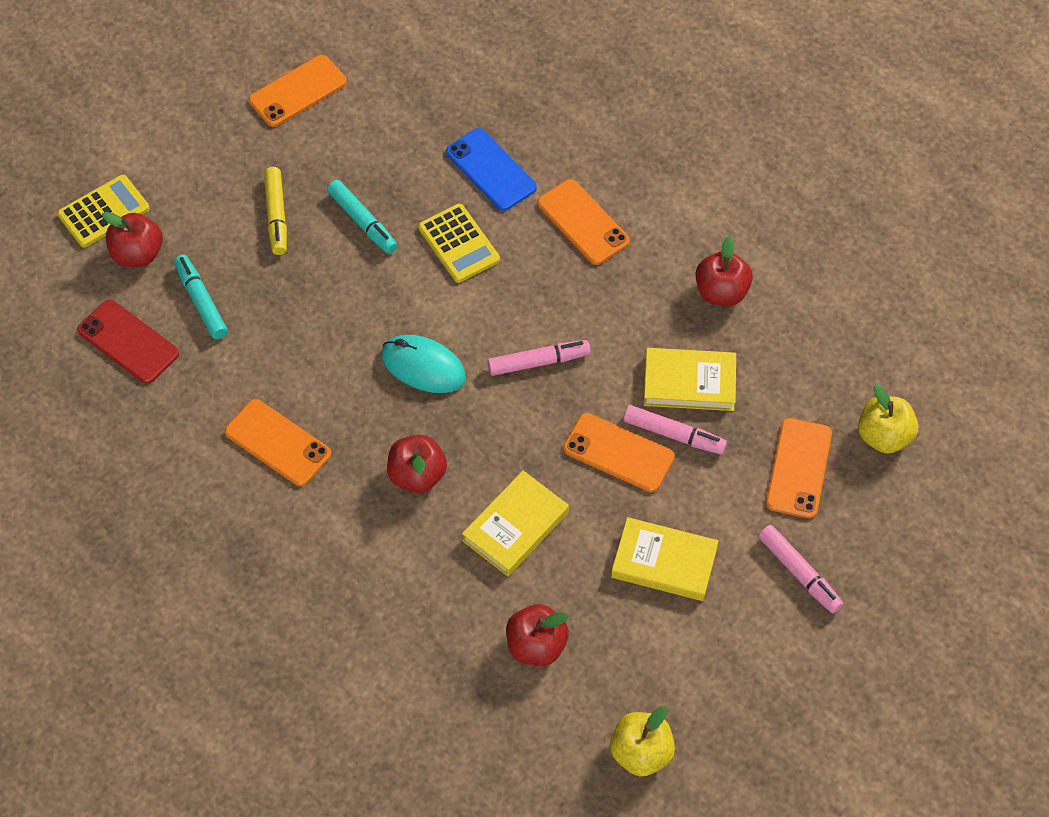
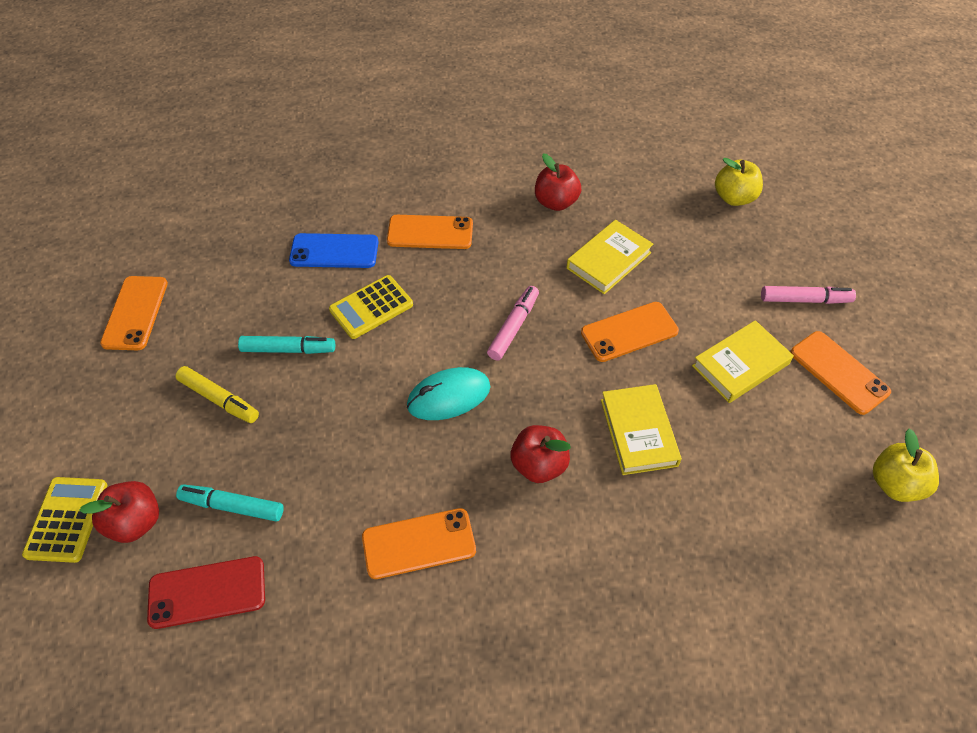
camera: 50 degrees left, 5 degrees down
yellow calculator [418,204,500,283] -> yellow calculator turned 135 degrees clockwise [329,275,413,339]
red apple [506,604,569,666] -> none
pink marker [623,405,727,455] -> none
orange phone [766,418,832,518] -> orange phone moved to [790,331,891,415]

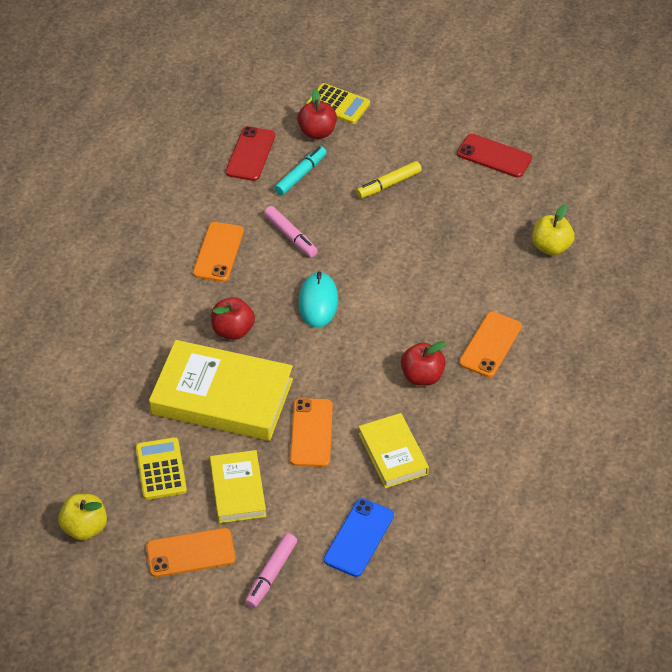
camera: 115 degrees right, 5 degrees down
orange phone [100,276,168,350] -> red phone [457,134,532,178]
turquoise marker [238,336,335,354] -> none
blue phone [289,233,378,268] -> blue phone moved to [324,498,394,577]
yellow calculator [329,275,413,339] -> yellow calculator moved to [136,437,187,500]
pink marker [487,286,539,360] -> pink marker moved to [264,206,318,257]
red apple [535,153,581,211] -> red apple moved to [401,341,446,386]
yellow book [601,384,682,475] -> yellow book [149,340,293,441], size x1.78
yellow apple [715,158,763,206] -> yellow apple moved to [532,204,575,256]

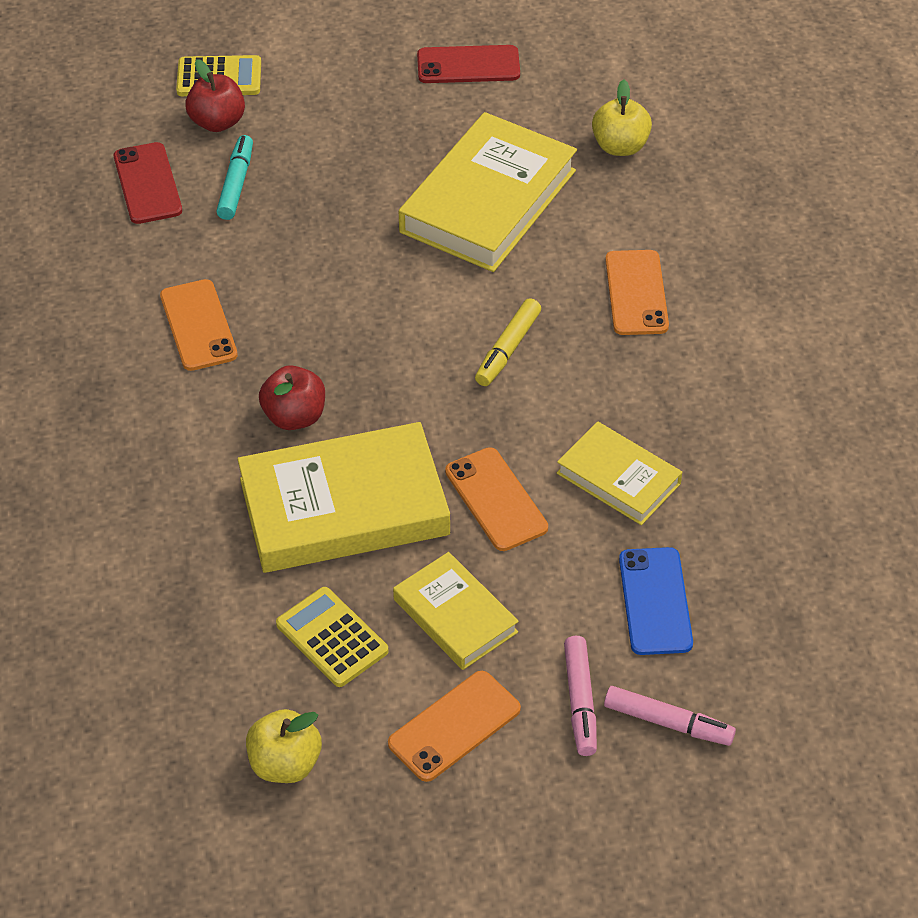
camera: 30 degrees left, 0 degrees up
pink marker [264,206,318,257] -> pink marker moved to [604,686,736,746]
turquoise mouse [298,271,338,328] -> none
yellow marker [356,161,422,198] -> yellow marker moved to [475,298,541,386]
red apple [401,341,446,386] -> none
none -> yellow book [399,112,577,272]

